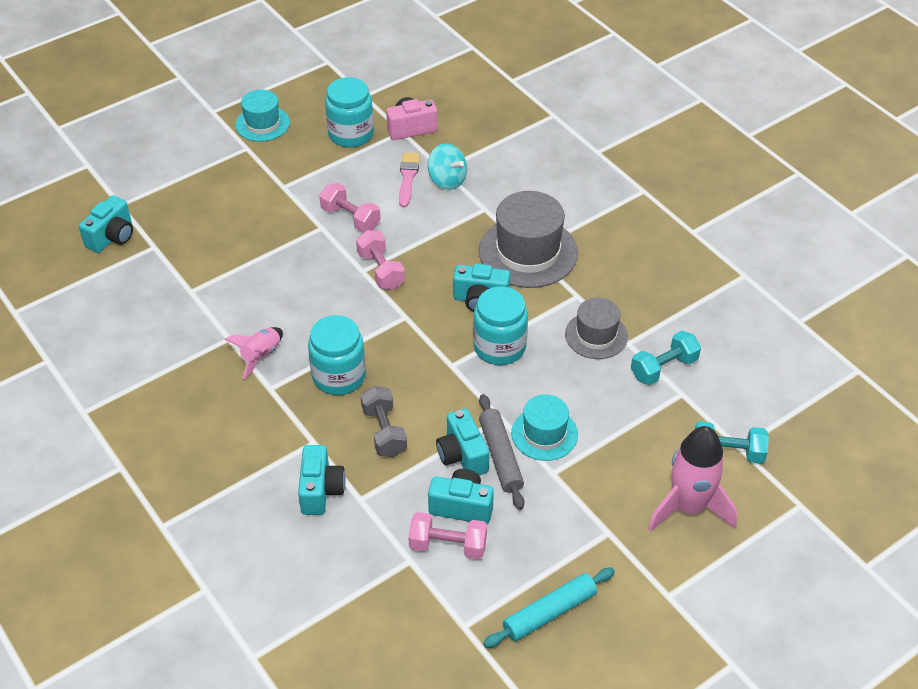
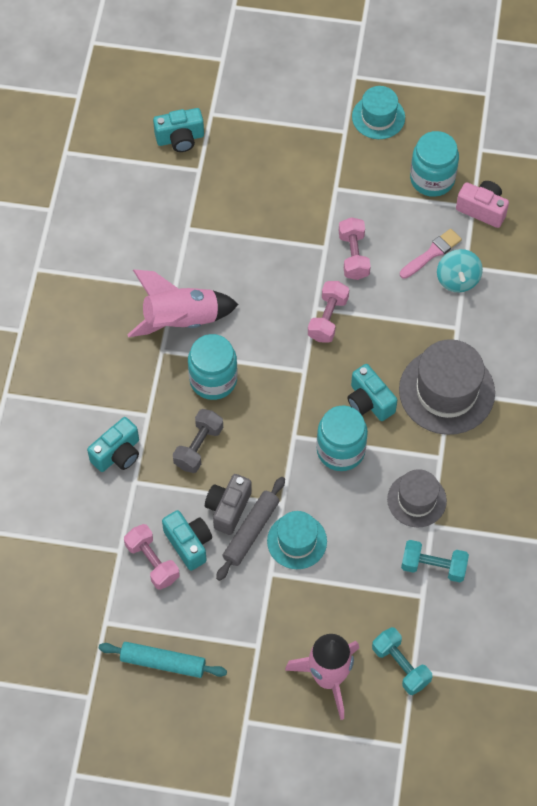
camera: 45 degrees right, 15 degrees up
pink rocket [224,327,283,379] -> pink rocket [127,270,239,337], size x1.80
turquoise camera [436,408,490,475] -> grey camera [205,474,252,535]

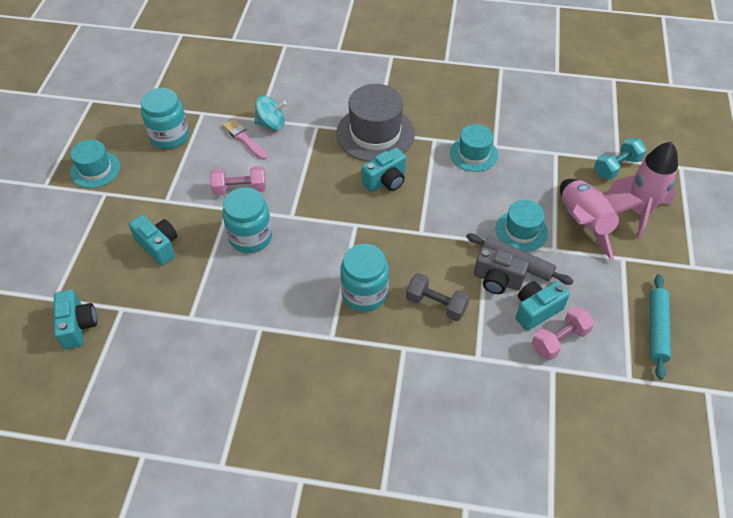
camera: 90 degrees left, 10 degrees down
turquoise camera [87,417,139,472] -> turquoise camera moved to [129,215,177,266]
pink rocket [127,270,239,337] -> pink rocket moved to [560,179,645,261]
pink dumbbell [308,281,349,343] -> none
turquoise jar [316,406,368,471] -> turquoise jar moved to [222,188,272,253]
grey hat [387,469,447,527] -> turquoise hat [450,124,498,172]
turquoise dumbbell [401,540,469,582] -> none
pink camera [456,181,509,228] -> none

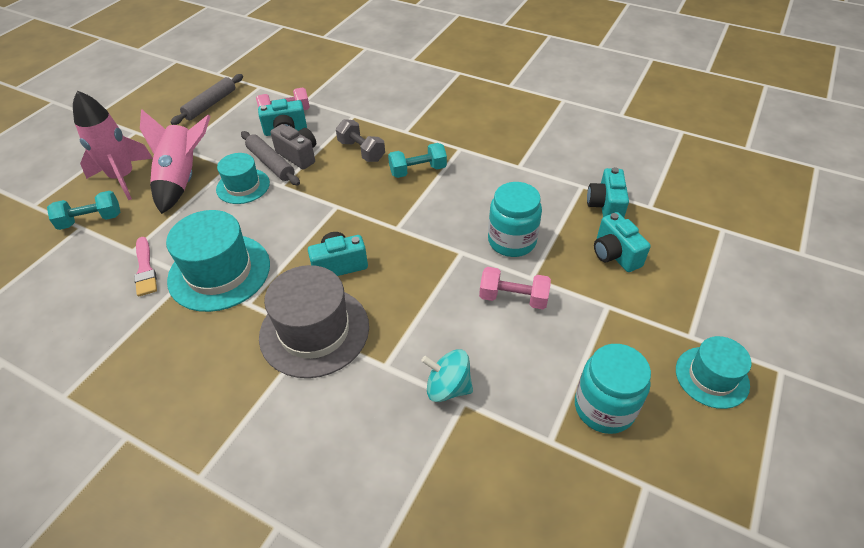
camera: 160 degrees left, 5 degrees down
turquoise camera [54,289,97,349] -> turquoise camera moved to [587,167,629,217]
pink brush [223,119,267,160] -> pink brush moved to [134,237,157,297]
turquoise jar [340,244,389,312] -> turquoise dumbbell [388,143,447,178]
turquoise hat [450,124,498,172] -> turquoise hat [166,210,270,312], size x1.67
turquoise rolling pin [650,274,671,380] -> grey rolling pin [171,74,243,125]

